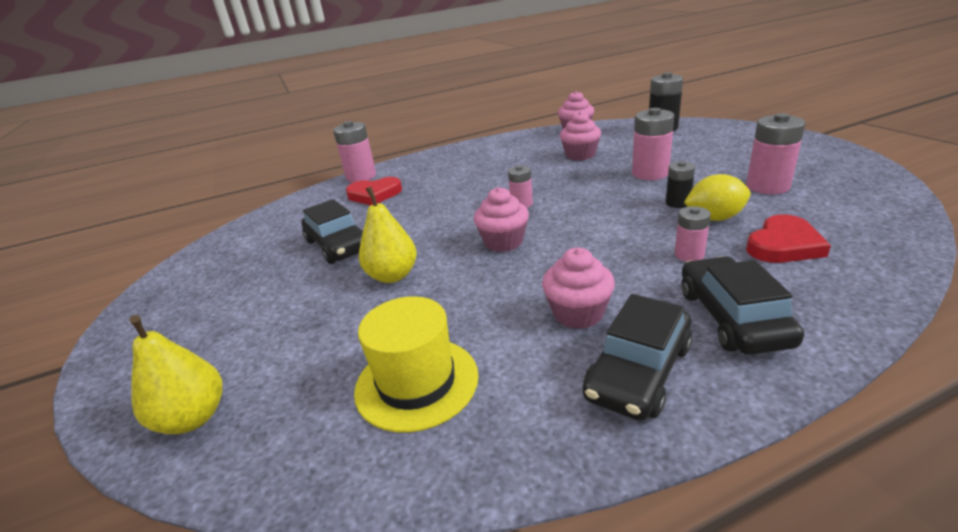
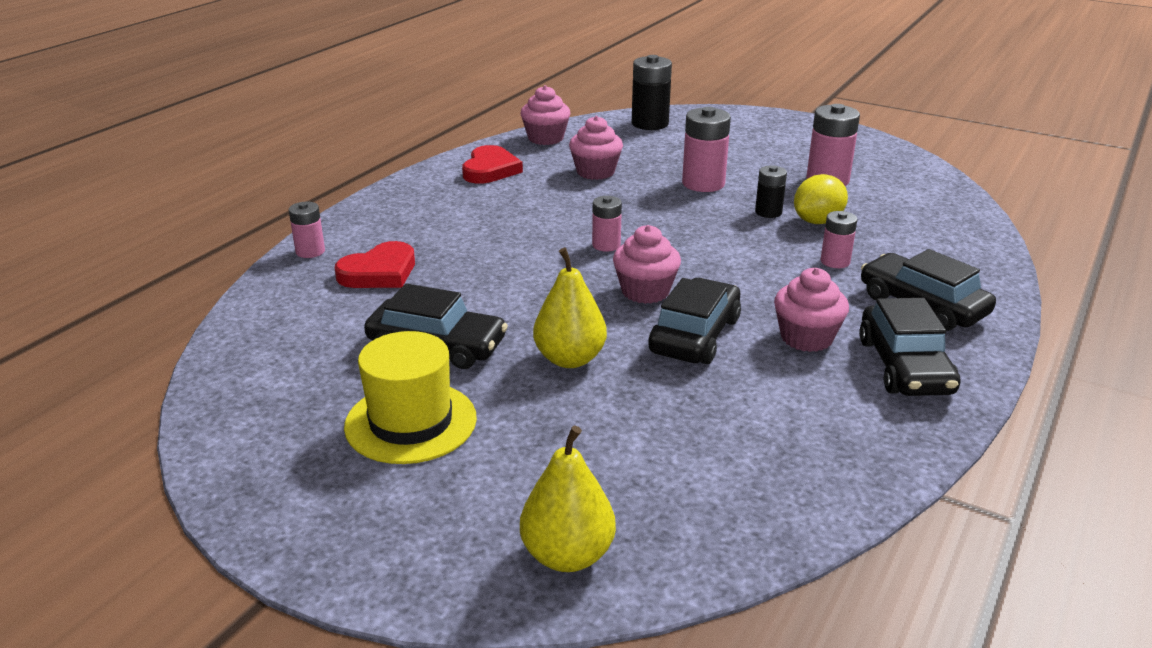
camera: 40 degrees left, 0 degrees up
pink battery [333,121,376,183] -> pink battery [289,202,325,258], size x0.59
yellow hat [354,296,479,432] -> yellow hat moved to [344,331,477,464]
red heart [746,215,831,263] -> red heart moved to [462,145,523,184]
none -> black car [648,278,741,364]

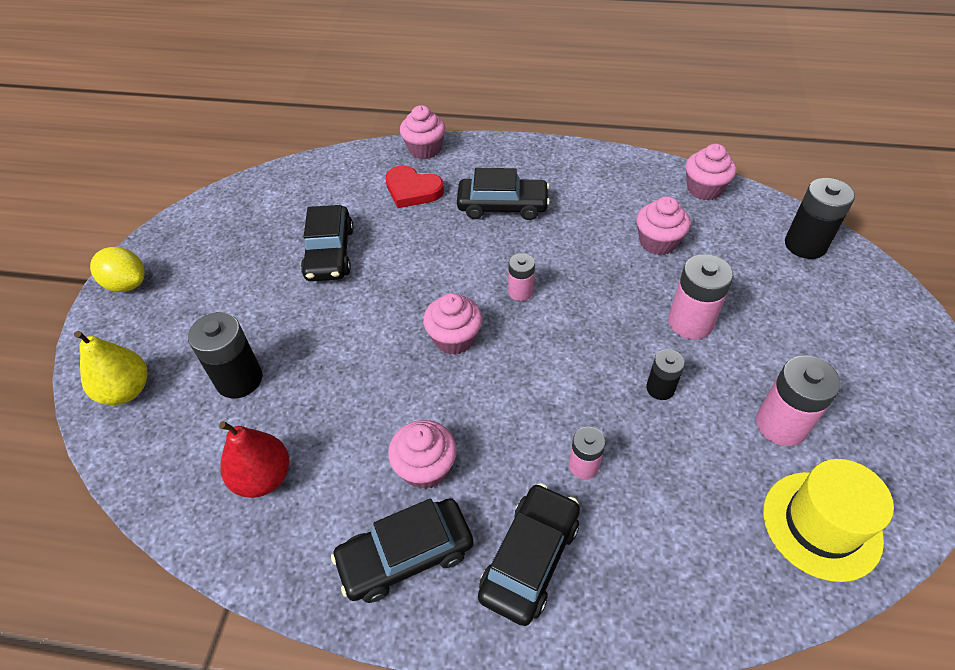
camera: 70 degrees right, 20 degrees up
pink battery [289,202,325,258] -> pink cupcake [400,105,445,159]
yellow hat [344,331,477,464] -> yellow hat moved to [763,459,894,582]
red heart [462,145,523,184] -> none
yellow pear [533,248,607,368] -> none
black car [648,278,741,364] -> black car moved to [457,168,550,220]
yellow lemon [794,174,848,224] -> yellow lemon moved to [90,247,145,292]
none -> black battery [188,312,263,398]
none -> red pear [219,421,289,498]

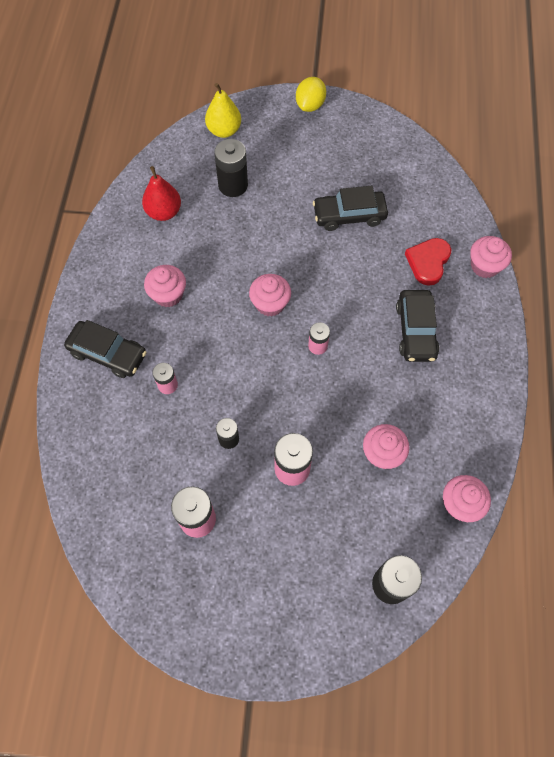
camera: 85 degrees right, 15 degrees up
black car [331,498,474,603] -> none
yellow hat [763,459,894,582] -> none

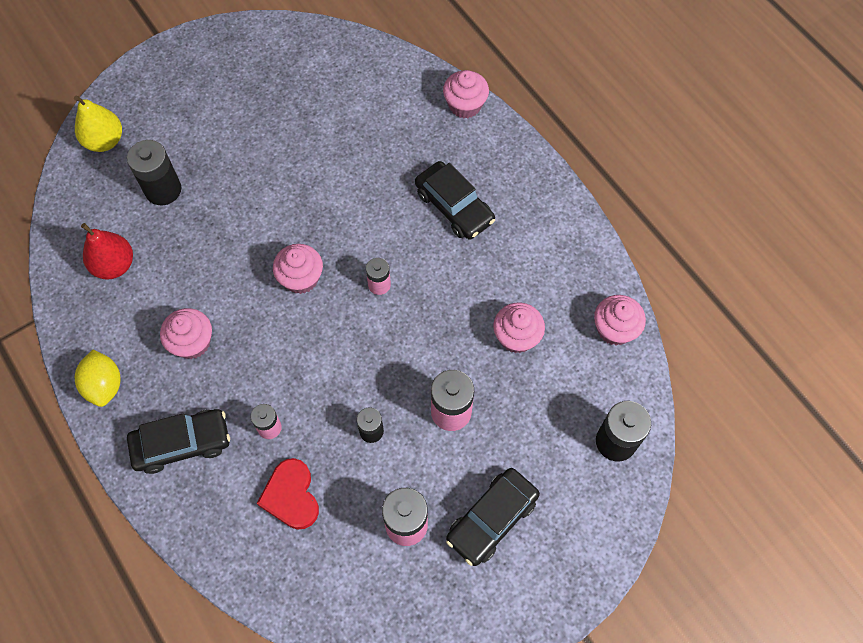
camera: 40 degrees left, 0 degrees up
yellow lemon [296,77,326,112] -> yellow lemon moved to [75,350,120,407]
black car [313,186,388,231] -> black car moved to [446,468,540,566]
red heart [405,238,451,286] -> red heart moved to [257,458,319,530]

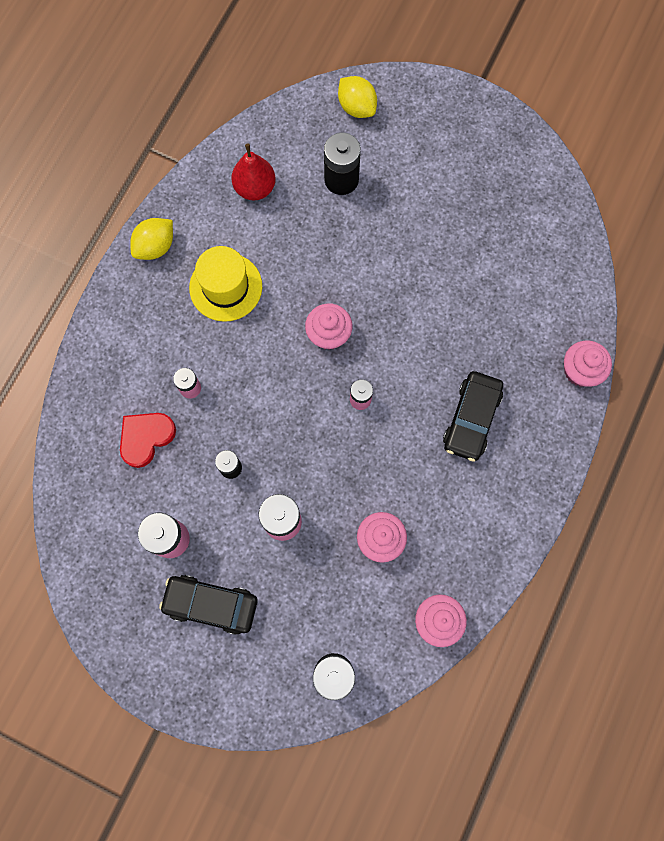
camera: 60 degrees right, 10 degrees up
yellow pear [74,96,122,152] -> yellow lemon [338,76,377,118]
black car [127,409,230,474] -> none
pink cupcake [160,308,212,359] -> yellow hat [189,246,262,322]

